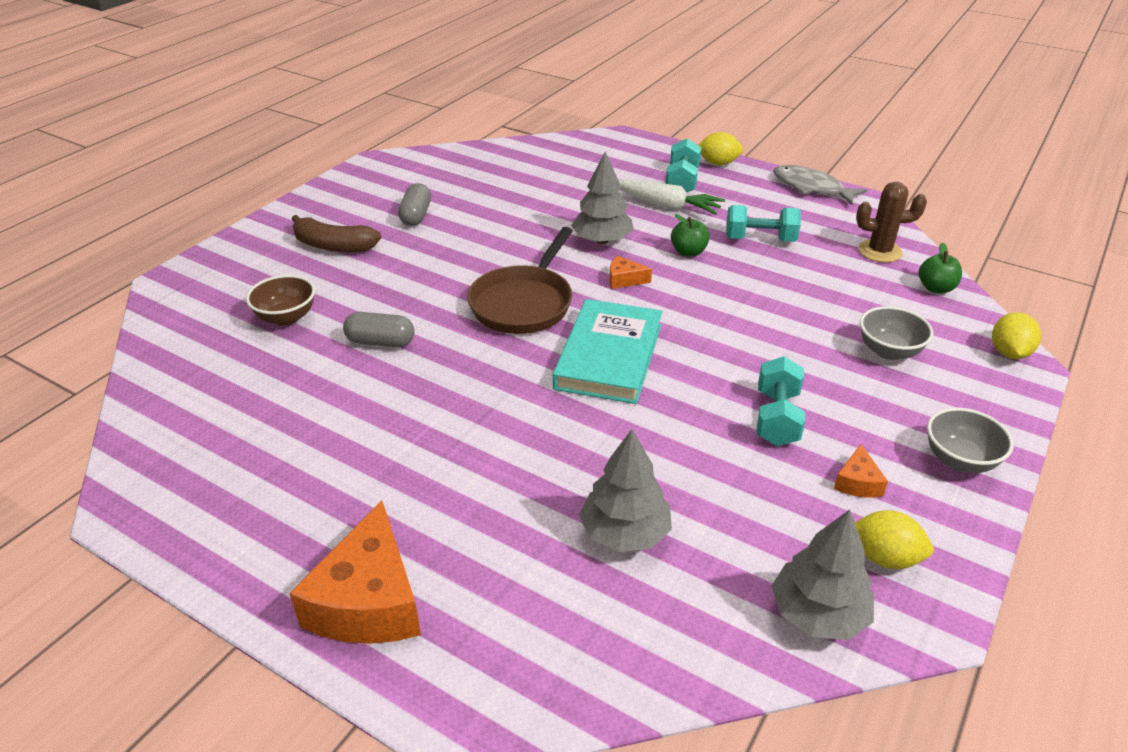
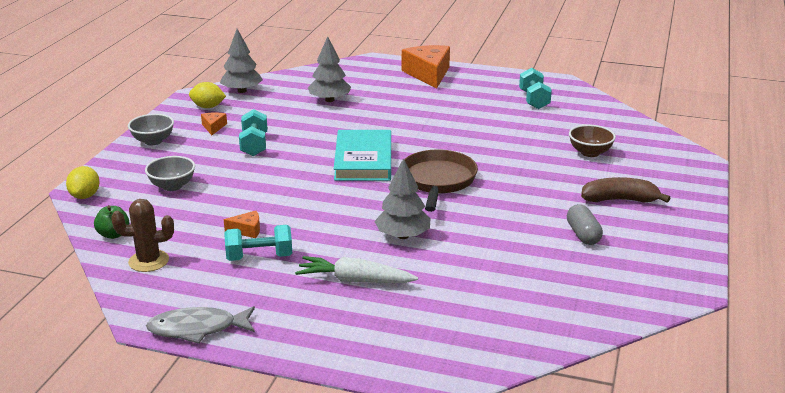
camera: 165 degrees right, 10 degrees down
grey capsule [343,312,415,347] -> none
orange cheese [610,255,652,289] -> orange cheese moved to [224,211,260,238]
turquoise dumbbell [666,138,701,192] -> turquoise dumbbell moved to [519,68,552,109]
green apple [671,214,710,257] -> none
yellow lemon [698,132,743,165] -> none
grey fish [773,165,867,205] -> grey fish turned 150 degrees clockwise [146,306,255,344]

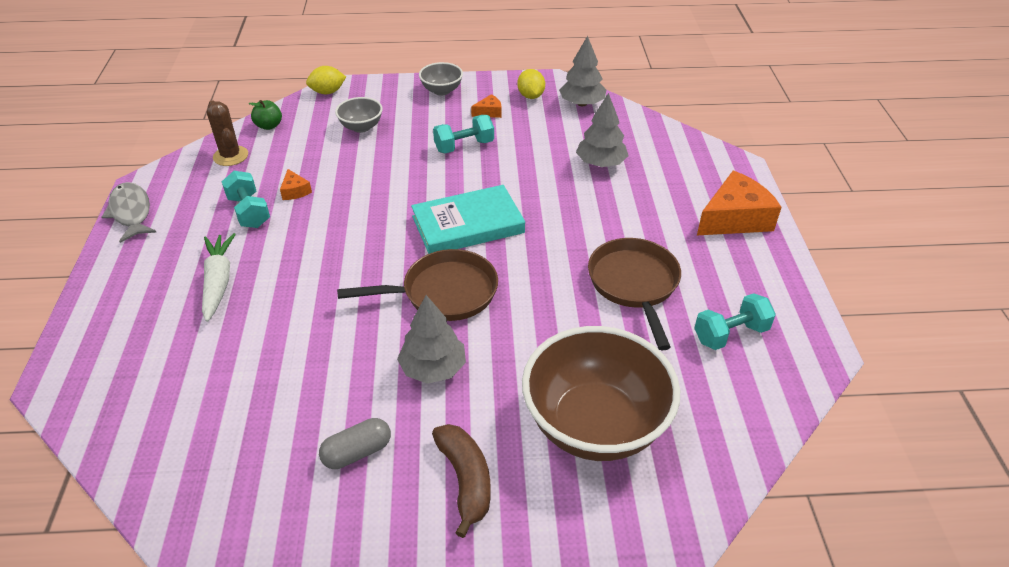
camera: 70 degrees right, 15 degrees up
grey tree [374,158,431,239] -> grey tree moved to [397,295,466,384]
brown bowl [569,125,616,157] -> brown bowl [522,326,680,461], size x2.18
none -> brown pan [588,238,681,350]

